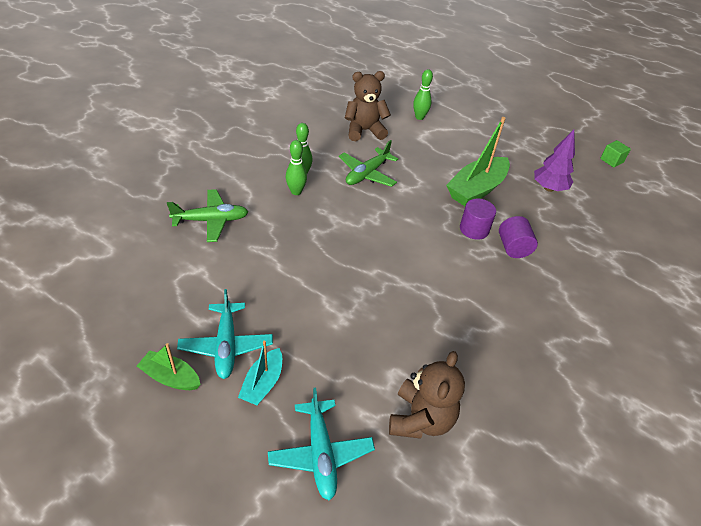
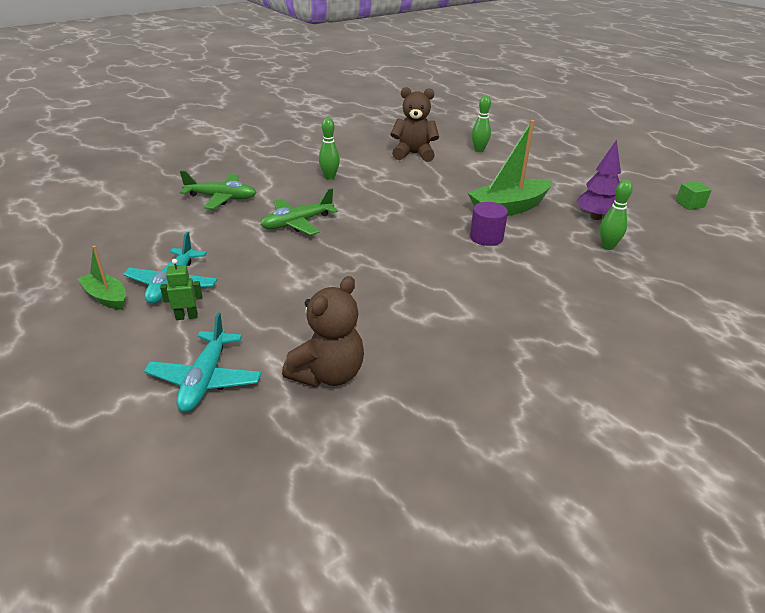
camera: 20 degrees right, 10 degrees down
turquoise boat [238,340,282,405] -> green robot [160,259,202,320]
green bowling pin [286,140,307,195] -> green bowling pin moved to [600,180,633,250]
green plane [339,140,398,187] -> green plane moved to [260,188,338,235]
purple cylinder [499,216,538,258] -> none

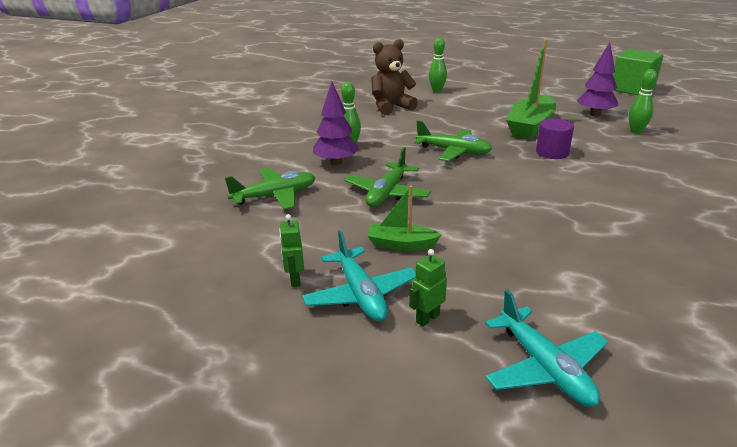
camera: 30 degrees left, 5 degrees down
green boat [78,246,126,310] -> green boat moved to [367,186,441,251]
brown teddy bear [282,276,364,387] -> none
green cube [676,181,712,210] -> green cube [613,49,663,95], size x2.03
none -> green robot [279,214,304,287]
none -> purple tree [313,81,359,165]
none -> green plane [414,120,492,161]

